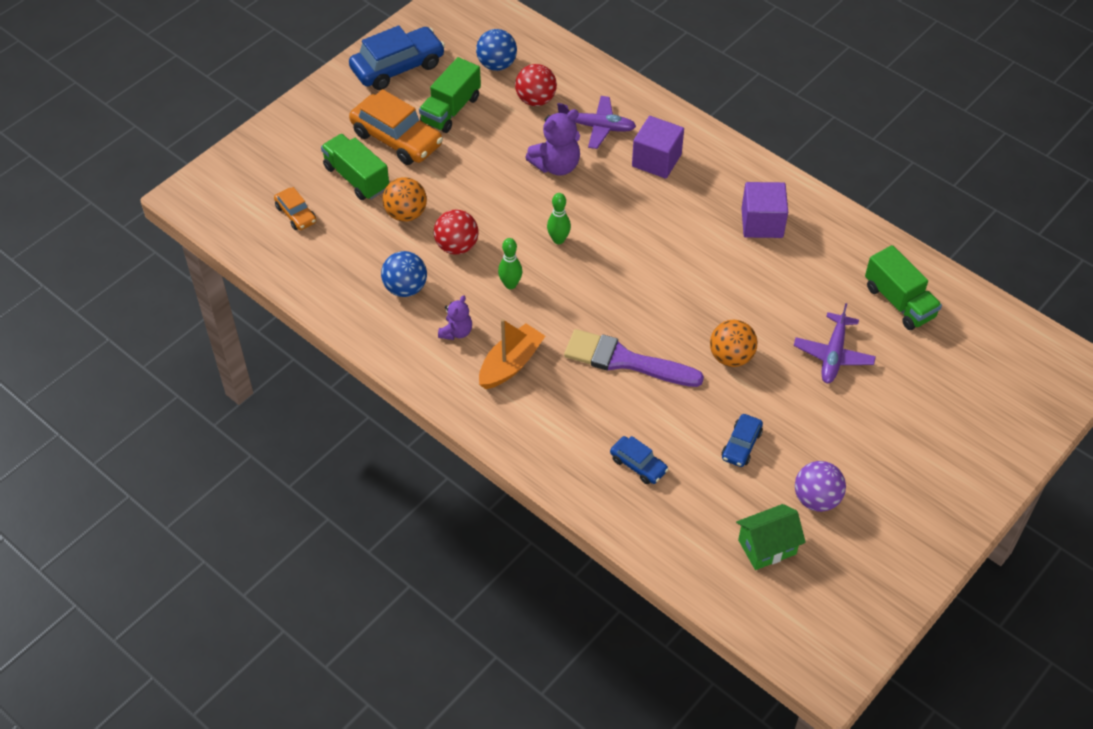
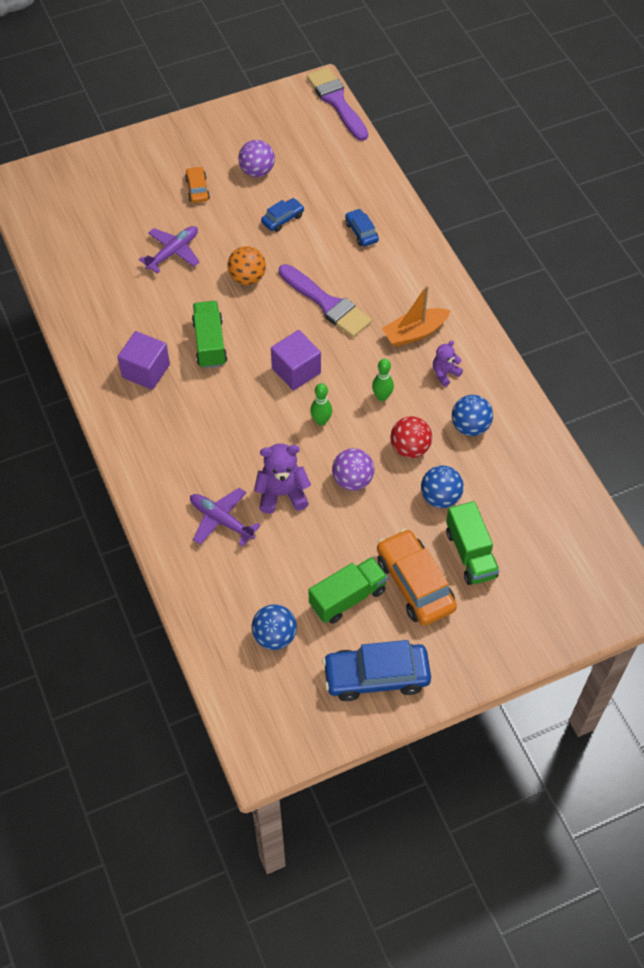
camera: 155 degrees left, 5 degrees up
orange car [274,187,316,230] -> orange car moved to [185,166,210,203]
orange ball [382,177,427,222] -> blue ball [421,466,464,508]
red ball [515,64,557,106] -> none
purple cube [632,116,684,179] -> purple cube moved to [271,330,321,390]
green house [736,504,806,570] -> none
green truck [865,245,942,330] -> green truck moved to [192,301,227,368]
none -> purple brush [307,67,368,141]
none -> purple ball [332,448,374,491]

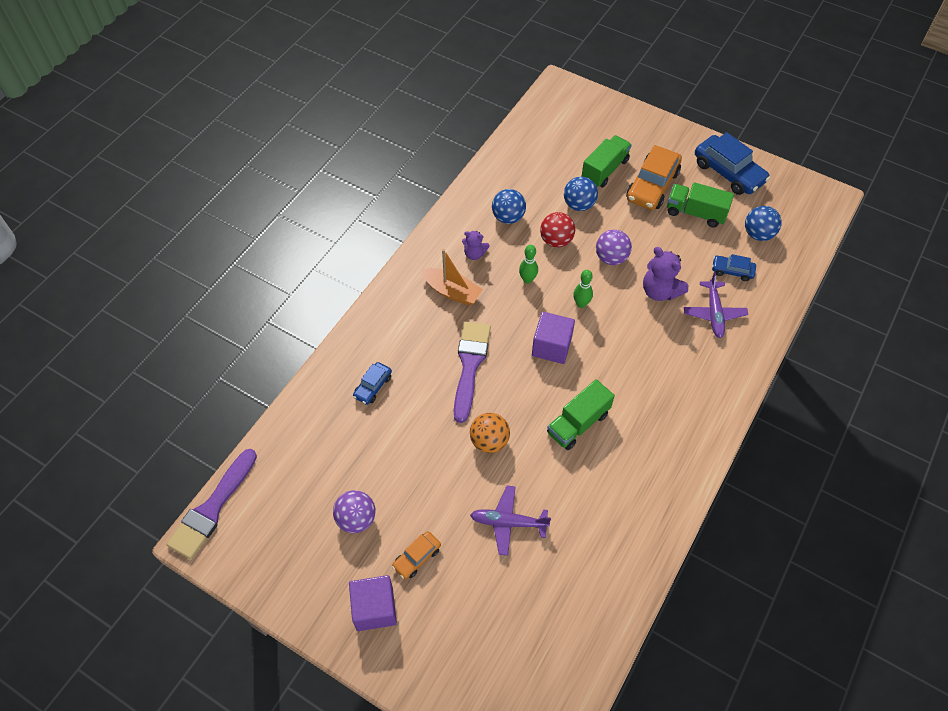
camera: 125 degrees left, 0 degrees up
purple cube [118,331,170,390] -> purple cube moved to [349,575,397,631]
blue car [261,198,304,232] -> blue car moved to [712,254,756,281]

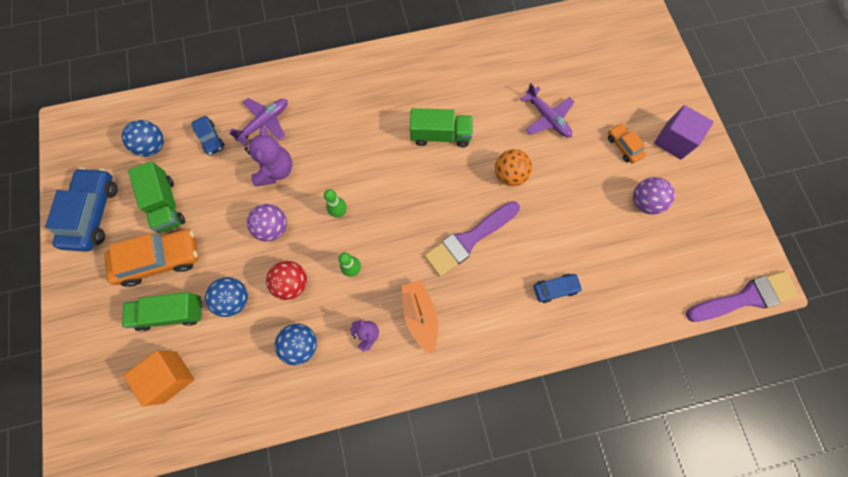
camera: 135 degrees left, 15 degrees up
orange car [392,531,441,579] -> orange car turned 120 degrees counterclockwise [608,123,646,163]
purple cube [532,312,575,364] -> none
none -> orange cube [124,351,194,407]

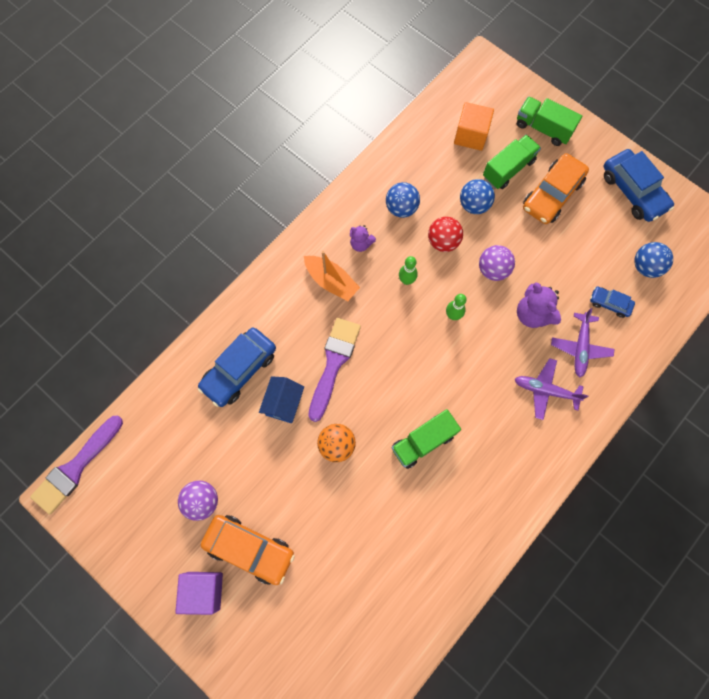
camera: 145 degrees right, 0 degrees up
green truck [128,161,185,233] -> green truck moved to [517,96,582,146]
purple plane [520,83,574,138] -> purple plane moved to [515,358,588,420]
blue car [534,274,583,303] -> blue car [198,328,276,407], size x1.91
orange car [608,123,646,163] -> orange car [201,515,295,585], size x1.91
none -> blue house [259,376,304,423]

